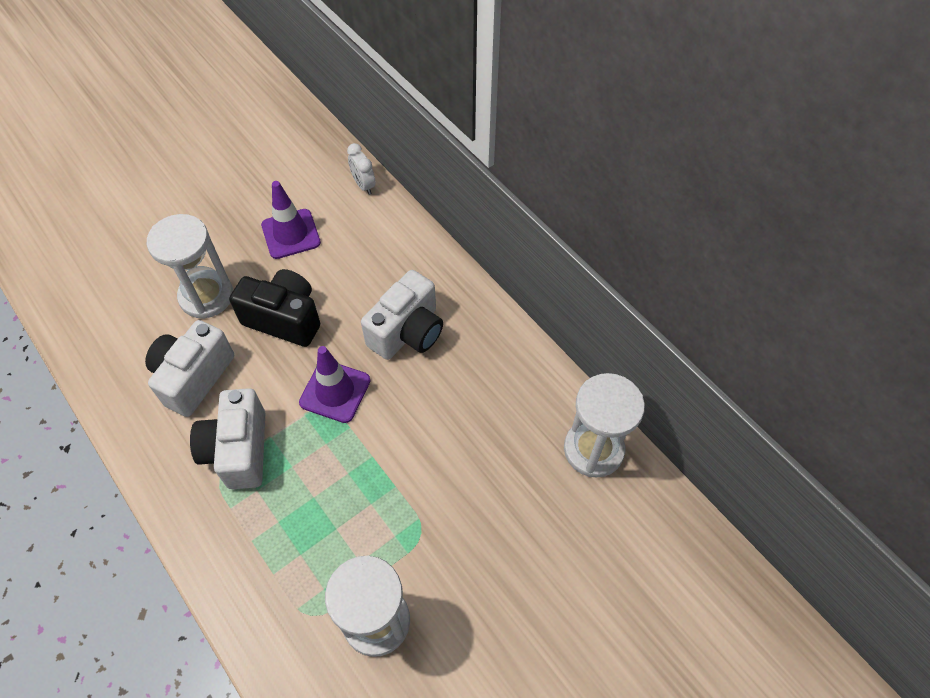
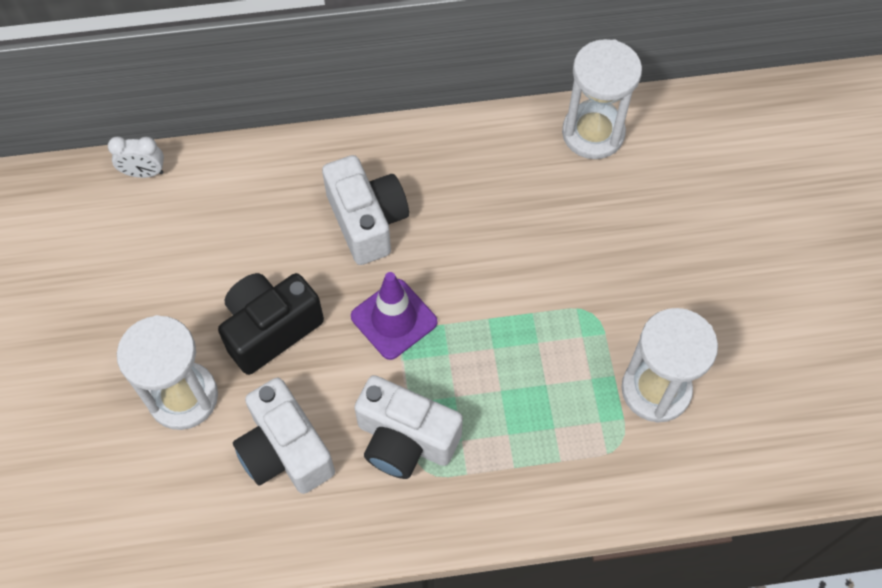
camera: 60 degrees left, 5 degrees up
purple traffic cone [261,181,321,259] -> none

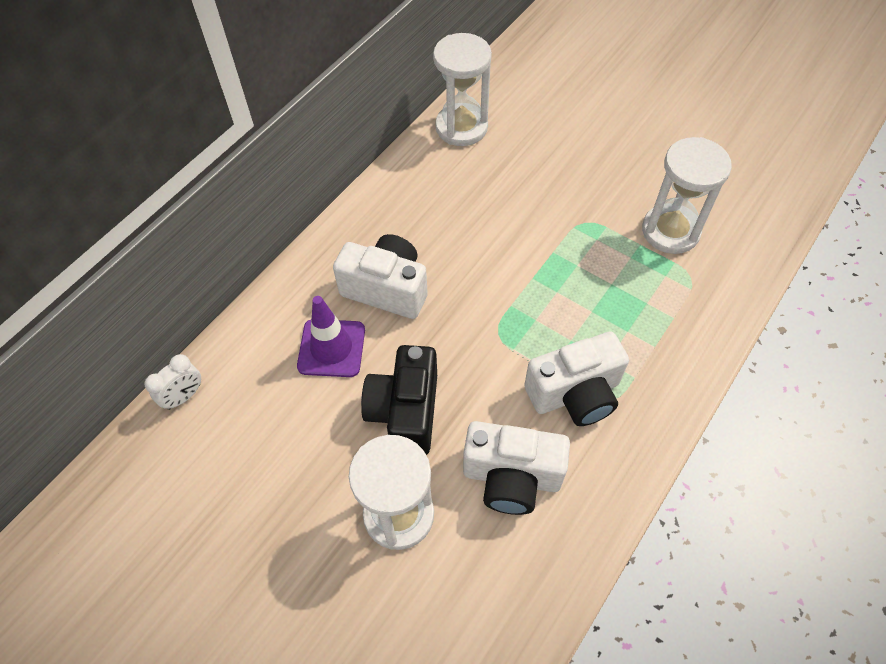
camera: 45 degrees left, 5 degrees down
purple traffic cone [351,272,437,360] -> purple traffic cone moved to [297,296,365,377]

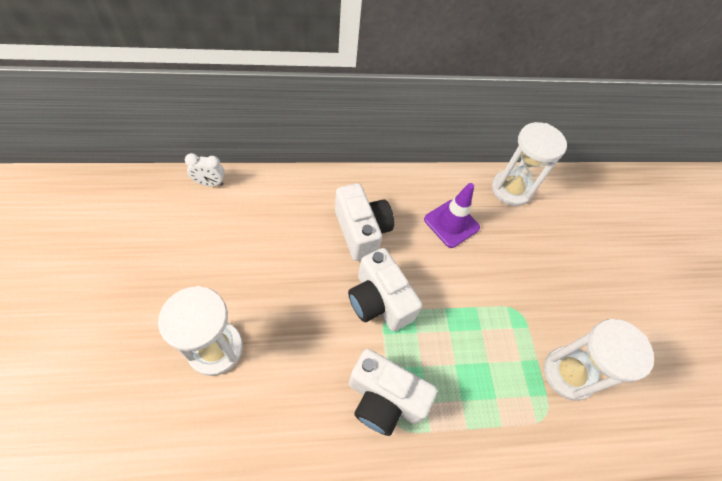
camera: 40 degrees right, 0 degrees up
purple traffic cone [297,296,365,377] -> purple traffic cone moved to [424,183,480,248]
black camera [361,345,437,455] -> none
white camera [463,421,570,515] -> white camera moved to [348,248,422,332]

